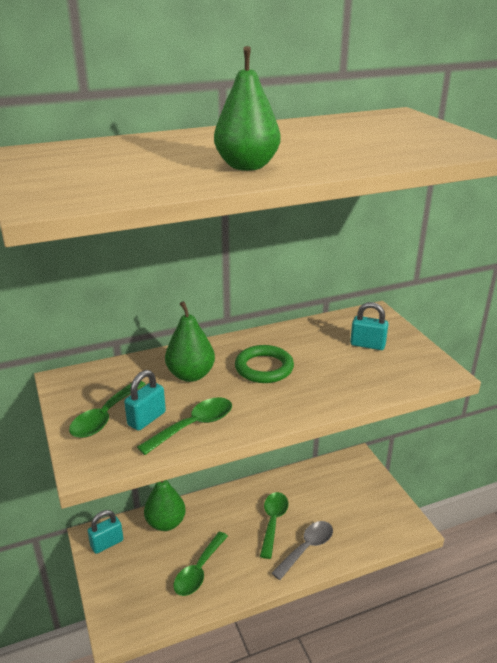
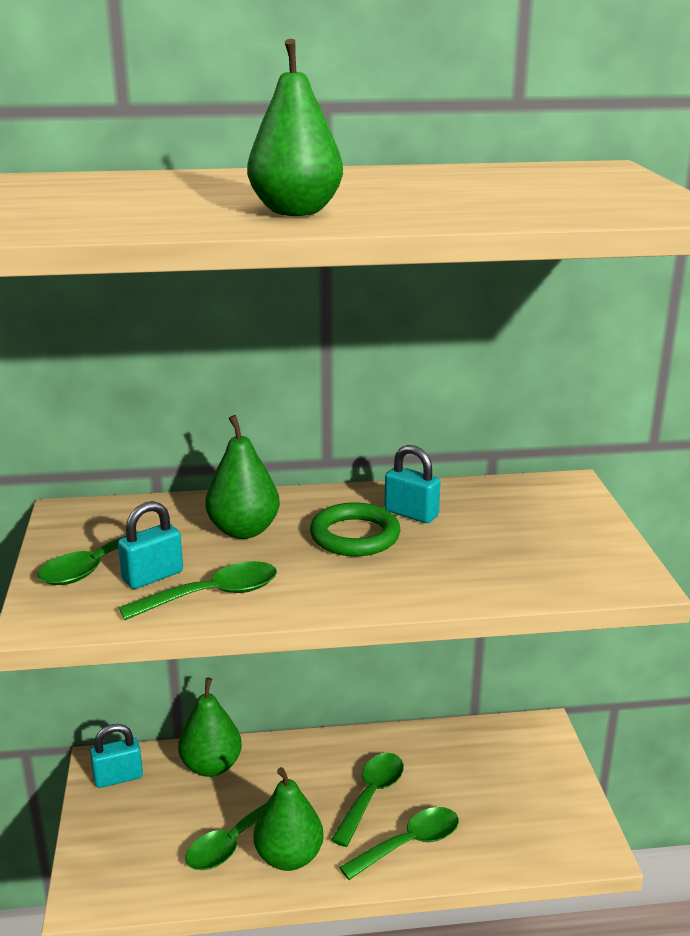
camera: 15 degrees right, 5 degrees down
grey spoon [271,521,333,580] -> green spoon [339,807,459,880]
turquoise padlock [350,302,388,350] -> turquoise padlock moved to [384,445,441,523]
none -> green pear [254,767,324,871]

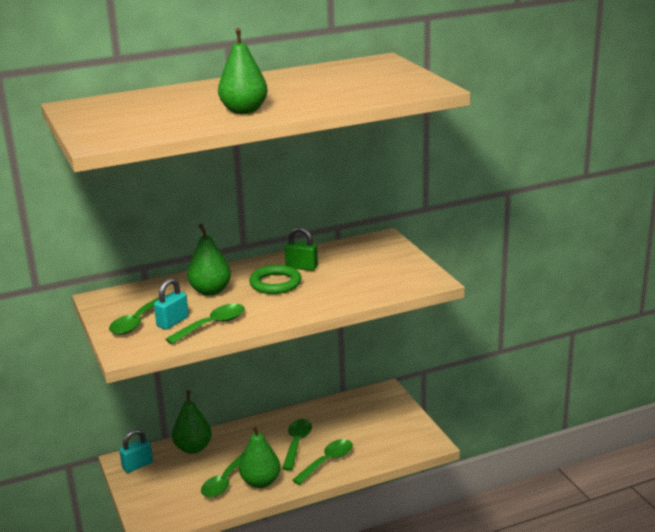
camera: 15 degrees left, 0 degrees up
turquoise padlock [384,445,441,523] -> green padlock [285,227,318,271]

